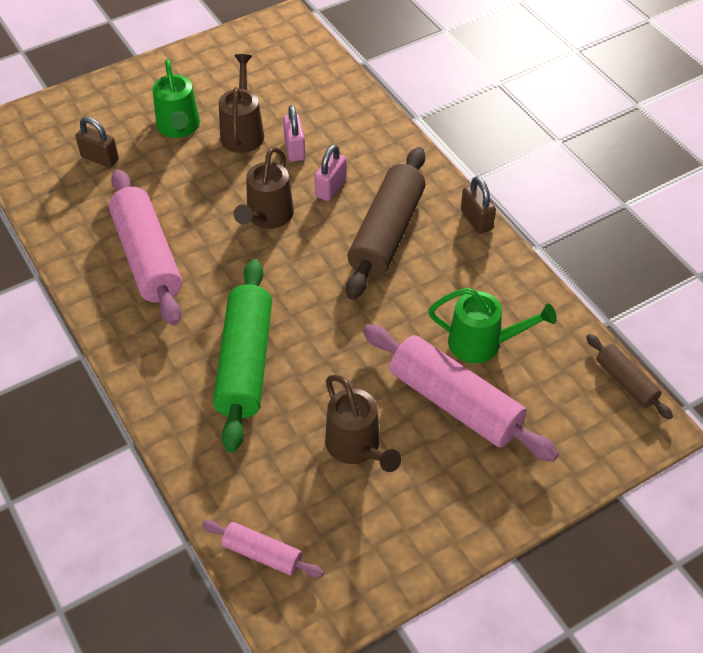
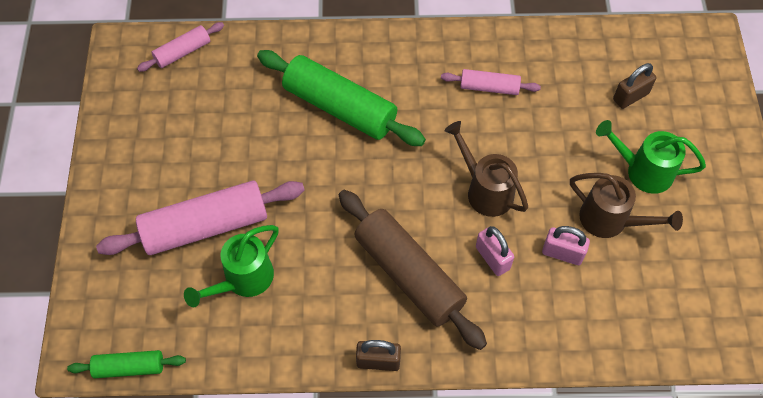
camera: 120 degrees right, 10 degrees up
pink rolling pin [109,169,182,326] -> pink rolling pin [441,69,541,95], size x0.52
brown watering can [325,375,401,472] -> none
brown rolling pin [586,334,673,419] -> green rolling pin [67,350,186,378]

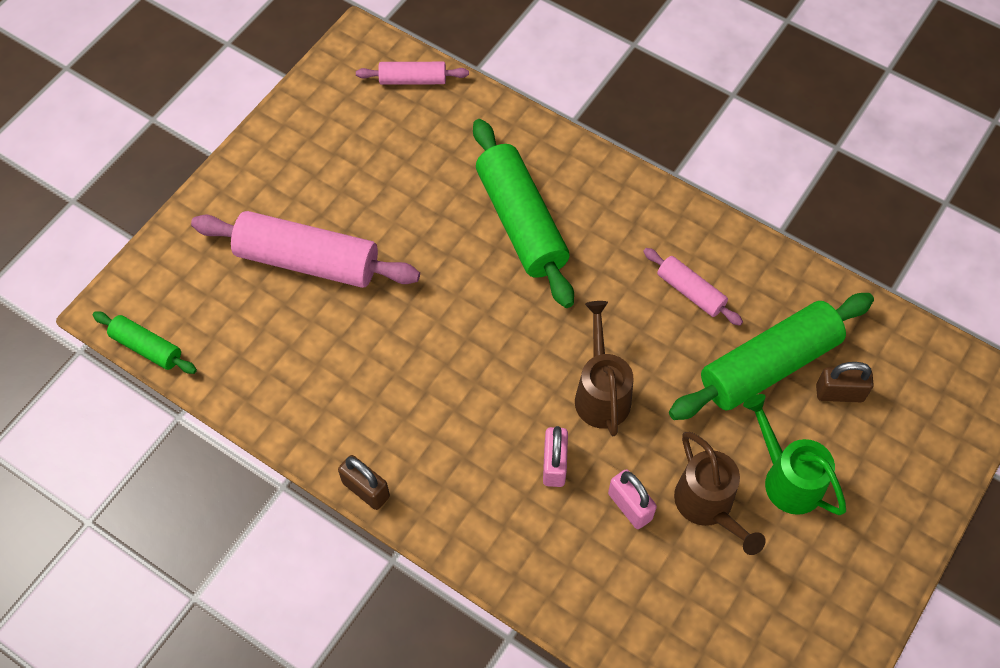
camera: 35 degrees right, 0 degrees up
green watering can [184,225,279,307] -> none
brown rolling pin [339,190,487,350] -> none
none -> green rolling pin [669,293,874,420]

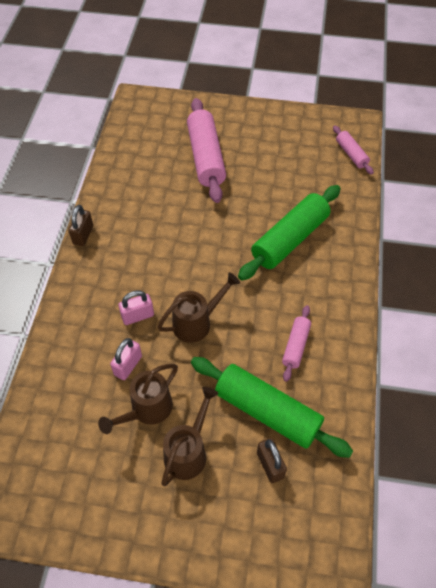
camera: 65 degrees right, 5 degrees down
green rolling pin [93,311,197,374] -> none
green watering can [743,394,846,515] -> brown watering can [161,387,218,486]

